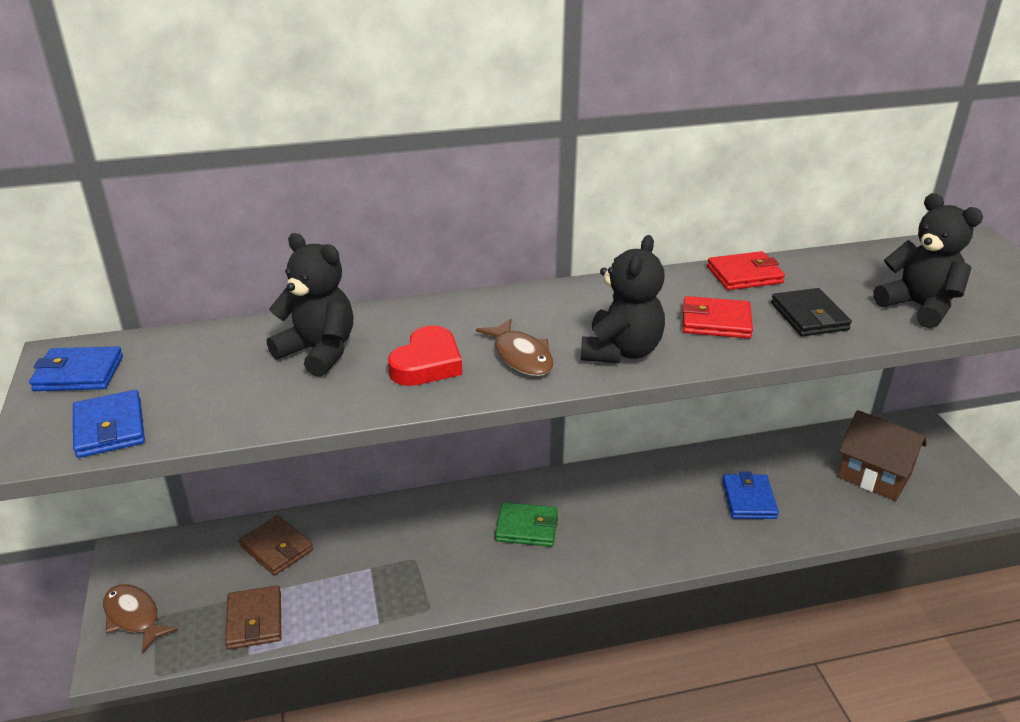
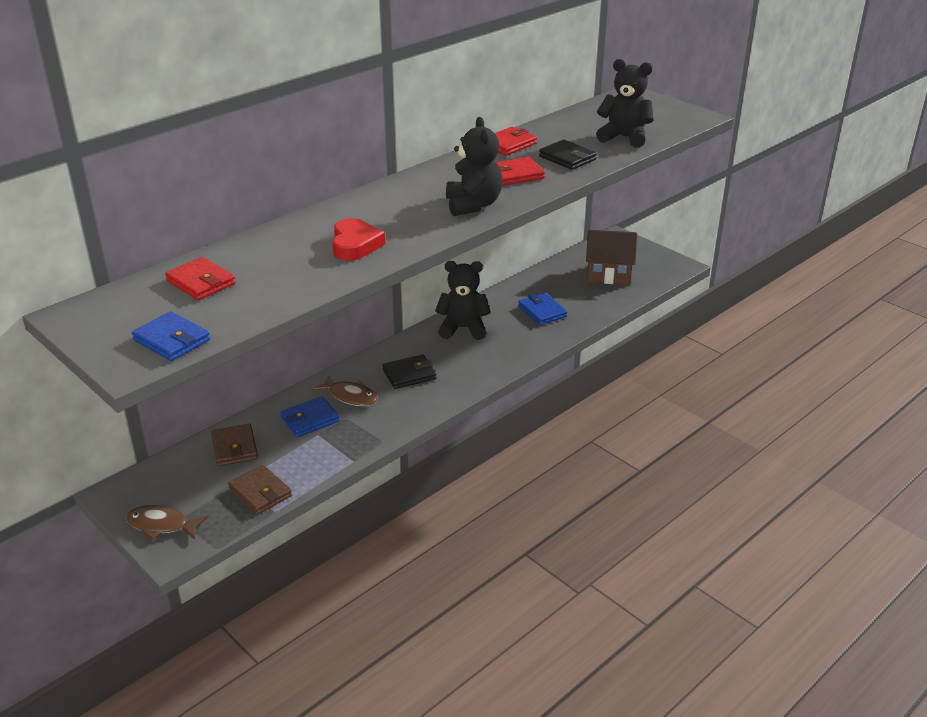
camera: 30 degrees left, 0 degrees up
blue wallet [29,346,123,391] -> blue wallet moved to [280,396,340,437]
brown wallet [239,515,313,575] -> brown wallet turned 60 degrees clockwise [211,423,258,466]
black teddy bear [267,233,354,377] -> black teddy bear moved to [435,261,491,340]
brown fish [476,318,554,376] -> brown fish moved to [312,375,378,406]
green wallet [495,502,558,547] -> black wallet [382,354,437,389]
none -> red wallet [165,257,235,300]

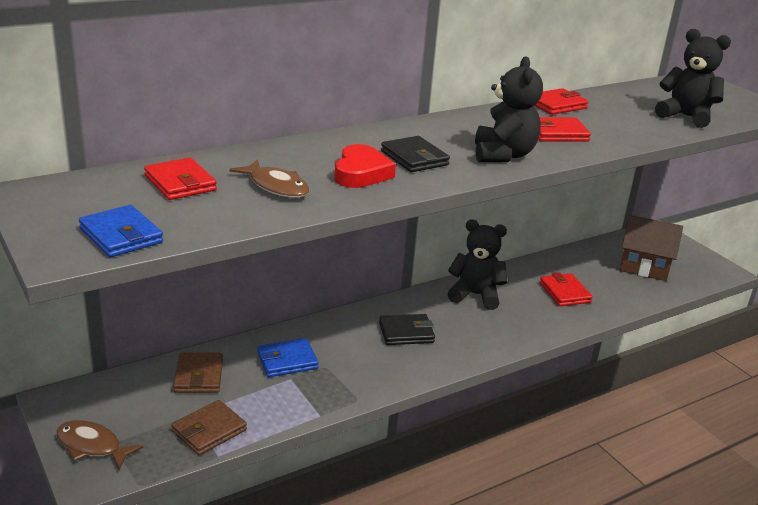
camera: 10 degrees right, 5 degrees down
brown wallet [228,465,292,515] -> brown wallet turned 75 degrees clockwise [171,400,247,455]
brown fish [312,375,378,406] -> brown fish moved to [229,159,309,198]
blue wallet [518,293,568,325] -> red wallet [540,272,593,306]
black wallet [539,140,597,170] -> black wallet moved to [381,136,450,172]

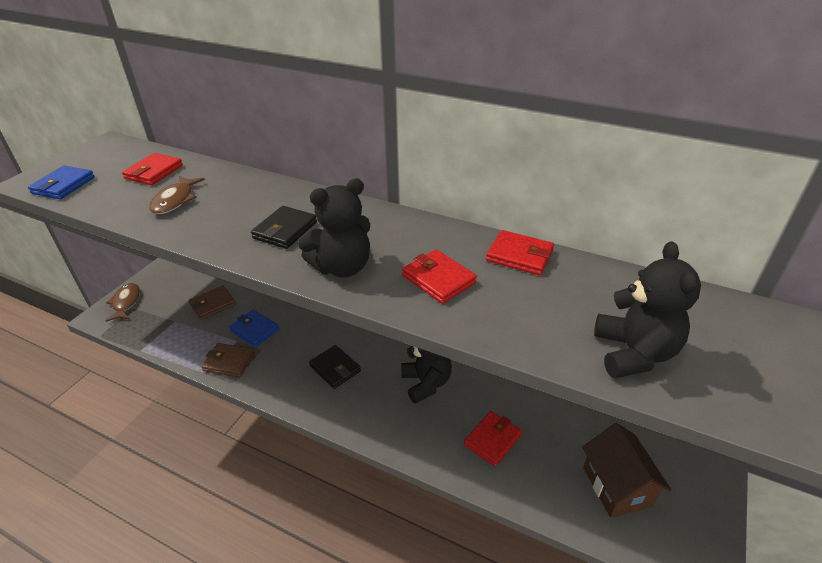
camera: 60 degrees right, 10 degrees up
brown wallet [171,400,247,455] -> brown wallet moved to [201,343,255,378]
red heart [335,144,396,188] -> none

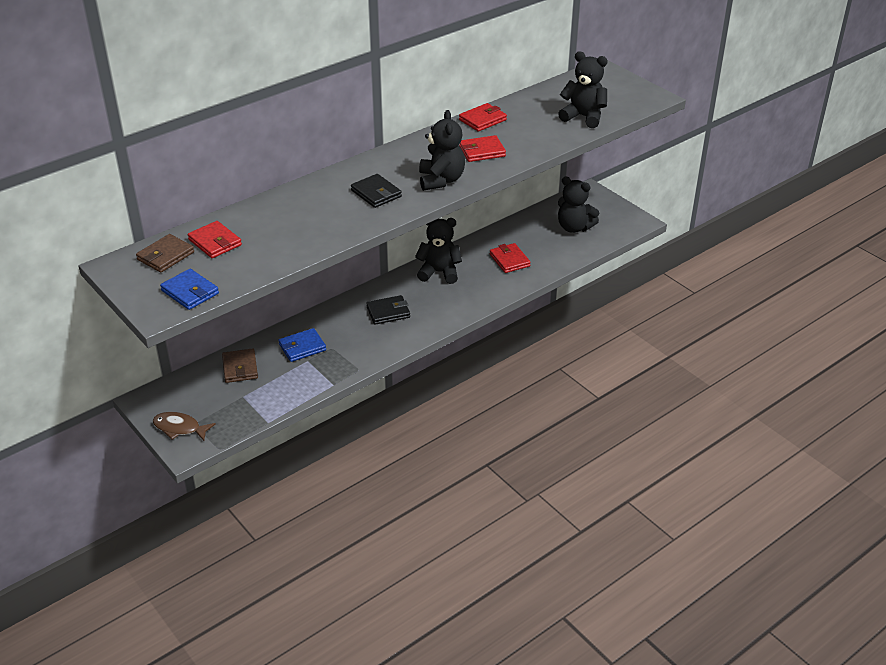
camera: 65 degrees left, 0 degrees up
brown fish [149,176,205,214] -> none
brown wallet [201,343,255,378] -> brown wallet moved to [136,234,194,273]
brown house [582,423,671,518] -> black teddy bear [558,176,599,233]

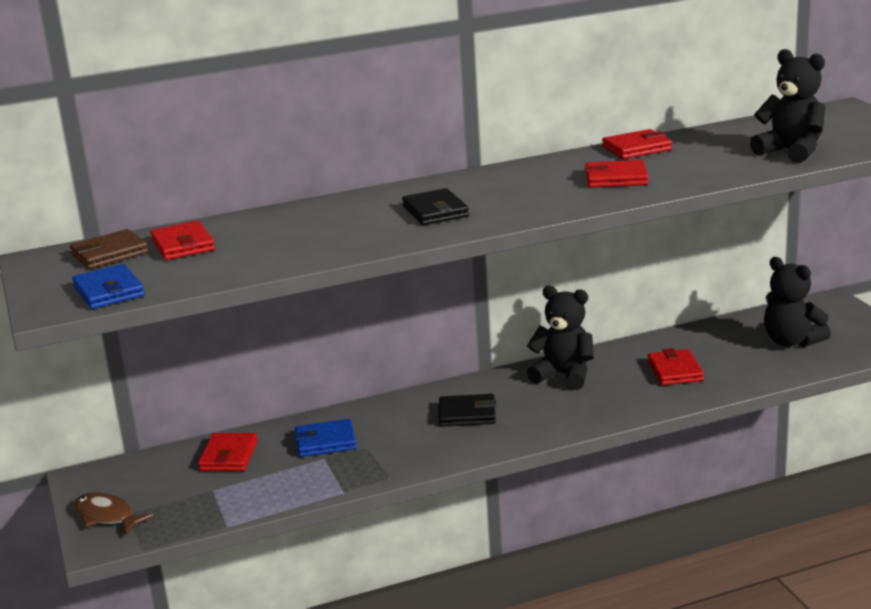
camera: 20 degrees right, 15 degrees down
brown wallet [222,348,258,383] -> red wallet [198,433,258,471]
black teddy bear [419,110,465,191] -> none

